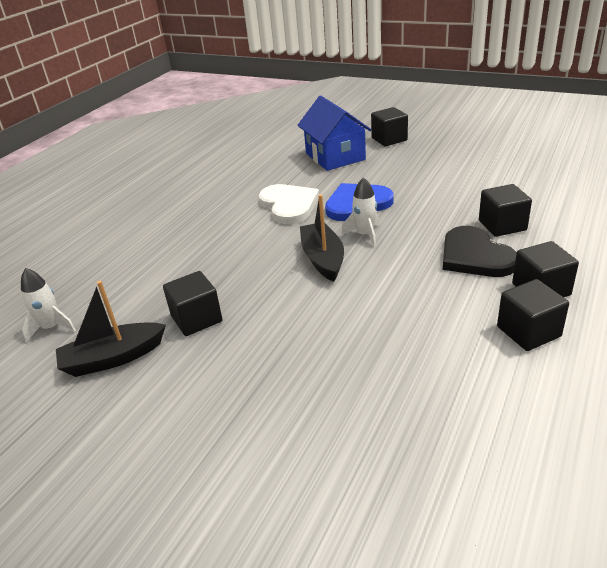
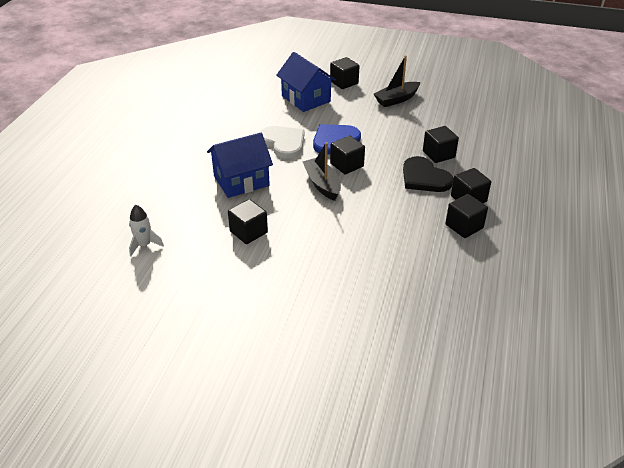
camera: 15 degrees left, 5 degrees up
black boat [56,281,166,377] -> black boat moved to [374,55,420,107]
white rocket [341,177,380,247] -> black cube [330,135,365,175]
none -> blue house [207,133,273,198]

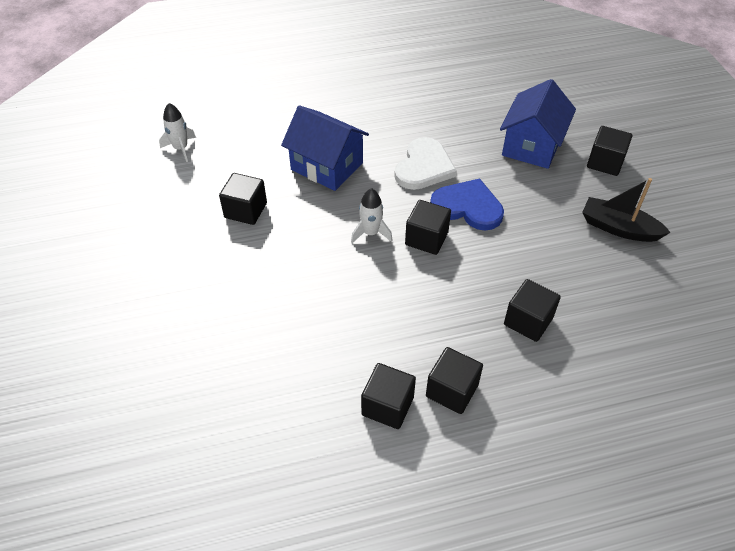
camera: 60 degrees right, 10 degrees up
black boat [302,142,341,201] -> white rocket [351,188,393,243]
black heart [403,156,454,192] -> none

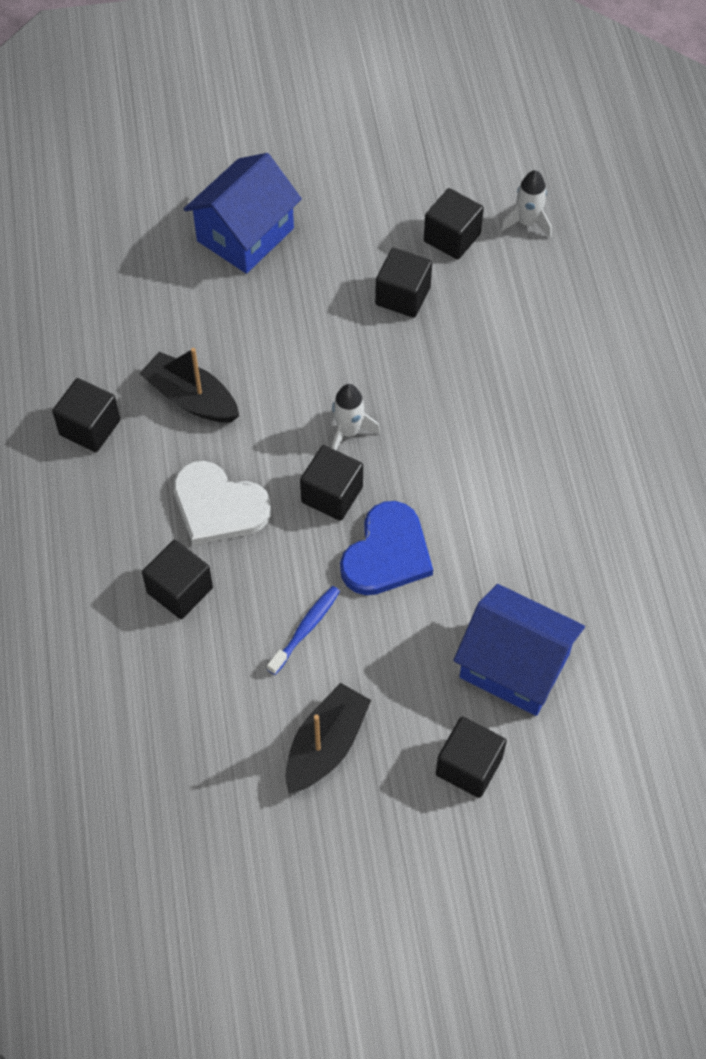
camera: 95 degrees right, 10 degrees up
blue house [281,105,369,191] -> blue house moved to [184,153,302,274]
white heart [394,137,457,190] -> white heart moved to [173,461,272,545]
black cube [426,347,483,414] -> black cube moved to [424,188,484,260]
none -> black boat [139,348,239,423]
none -> blue toothbrush [267,586,340,675]

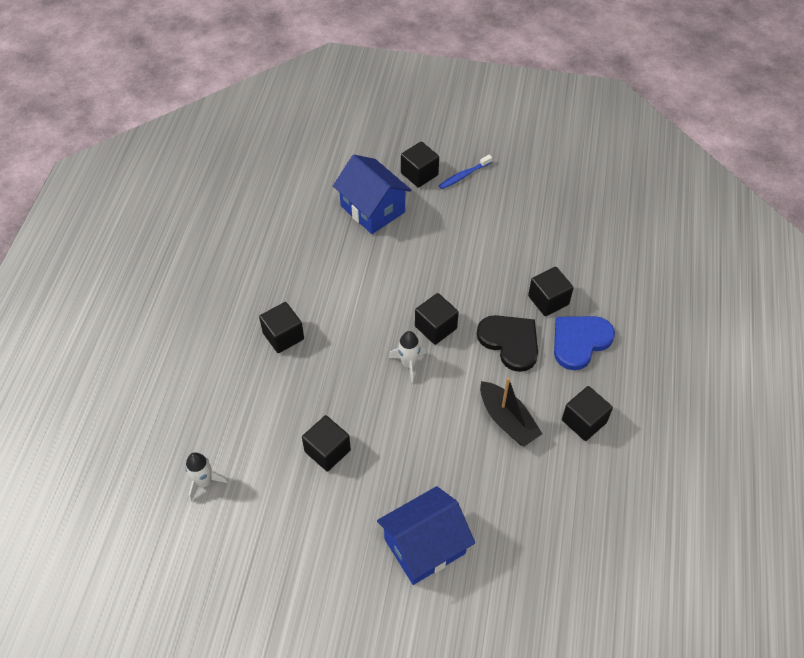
camera: 160 degrees left, 5 degrees down
white heart [173,461,272,545] -> black heart [477,315,538,372]
blue toothbrush [267,586,340,675] -> blue toothbrush moved to [439,155,492,189]
black boat [285,683,371,794] -> none
blue heart [340,501,433,595] -> blue heart moved to [554,316,615,370]
black cube [424,188,484,260] -> black cube moved to [259,302,304,353]

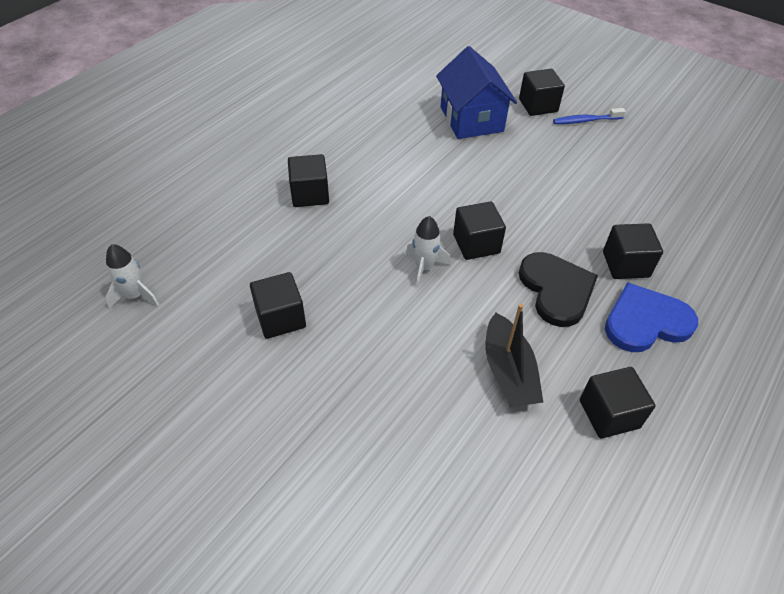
camera: 25 degrees right, 5 degrees down
blue house [377,486,475,585] -> none

